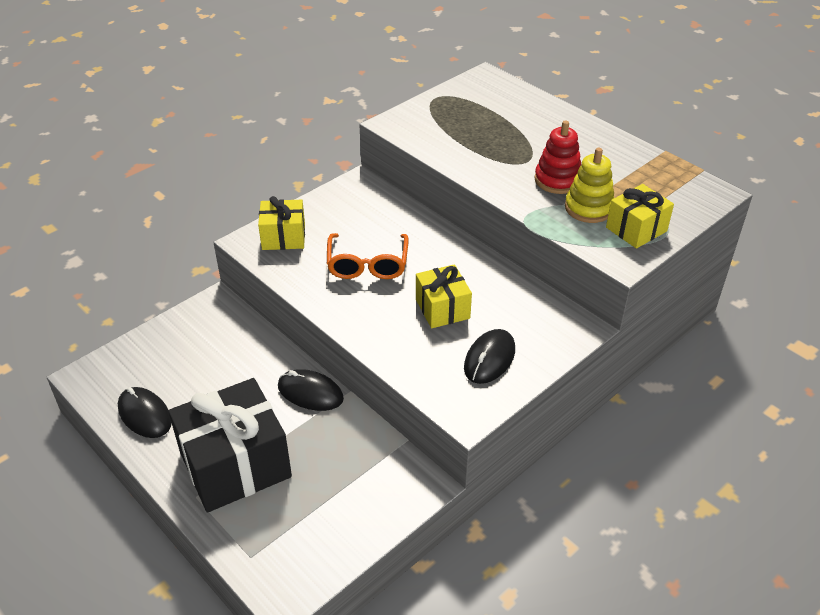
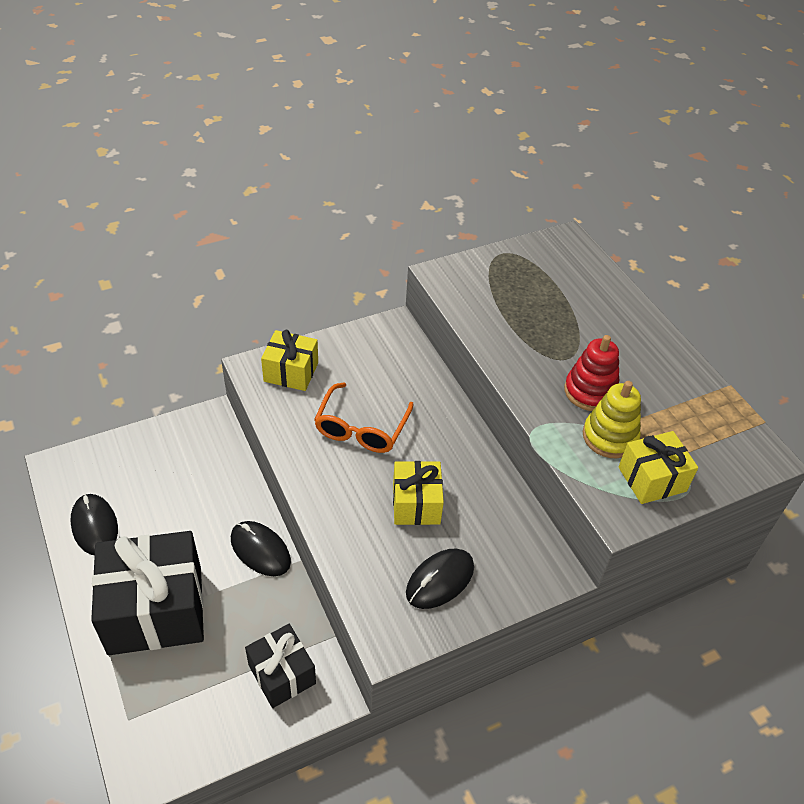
camera: 15 degrees right, 5 degrees up
none -> black gift [245,624,316,708]

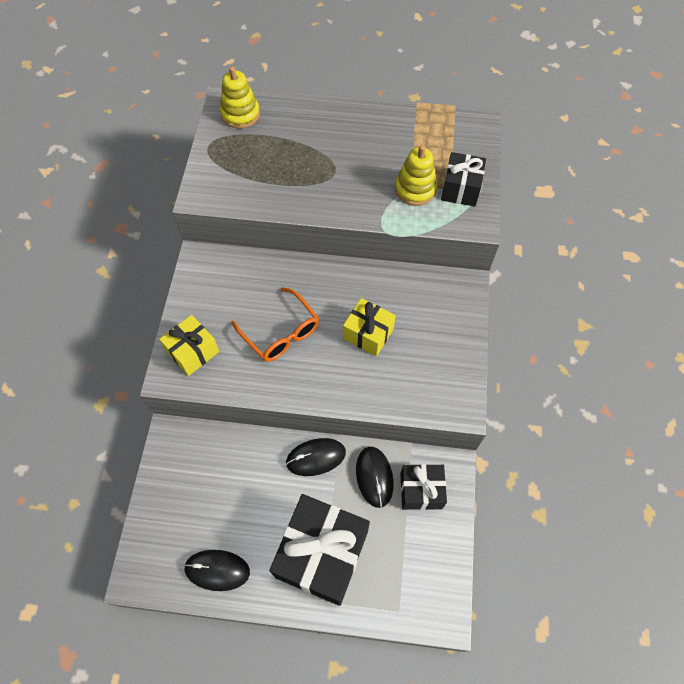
camera: 55 degrees left, 15 degrees up
black mouse [406,549,474,609] -> black mouse moved to [356,447,394,508]
red stacking toy [564,335,619,411] -> none
yellow gift [618,431,698,504] -> black gift [441,152,486,207]
none -> yellow stacking toy [220,66,260,129]

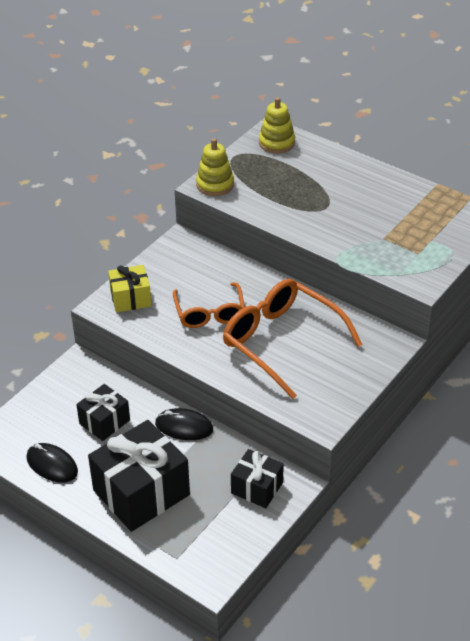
camera: 30 degrees right, 20 degrees down
yellow gift [343,298,396,357] -> orange glasses [223,279,363,399]
black mouse [356,447,394,508] -> none
yellow stacking toy [395,145,437,206] -> yellow stacking toy moved to [196,138,234,196]
black gift [441,152,486,207] -> black gift moved to [76,384,130,441]

